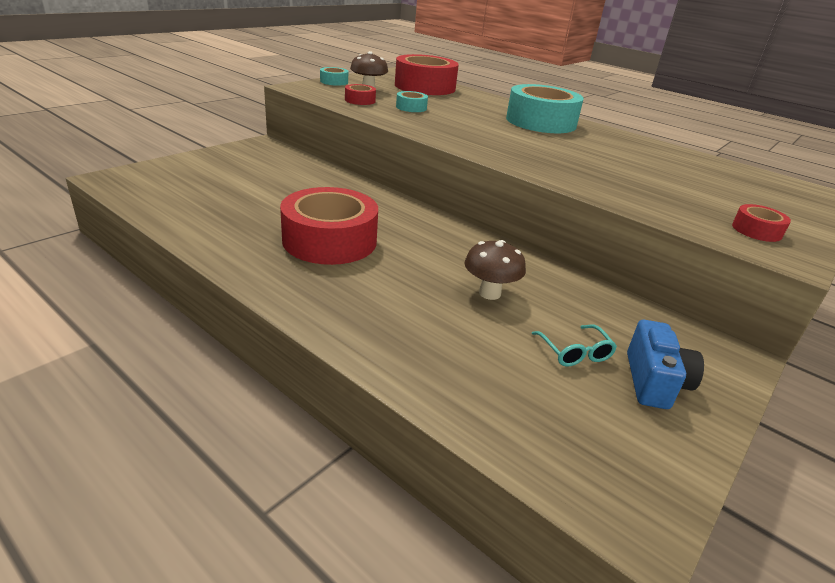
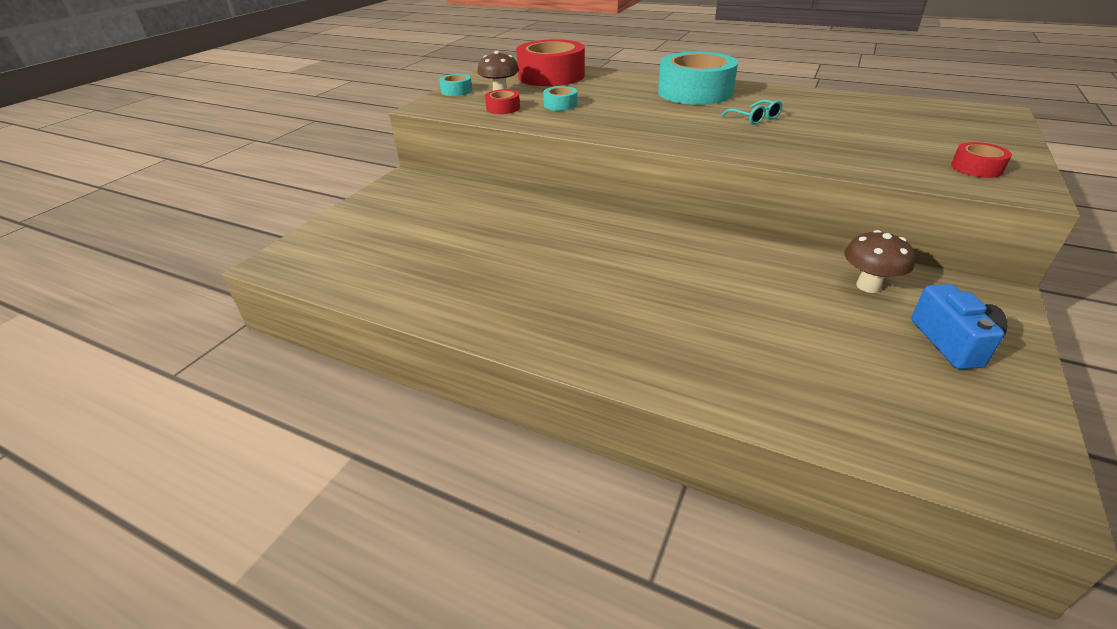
camera: 10 degrees left, 5 degrees up
red tape [280,187,378,265] -> none
brown mushroom [465,240,526,300] -> brown mushroom moved to [845,230,915,293]
turquoise glasses [532,325,617,366] -> turquoise glasses moved to [721,100,783,125]

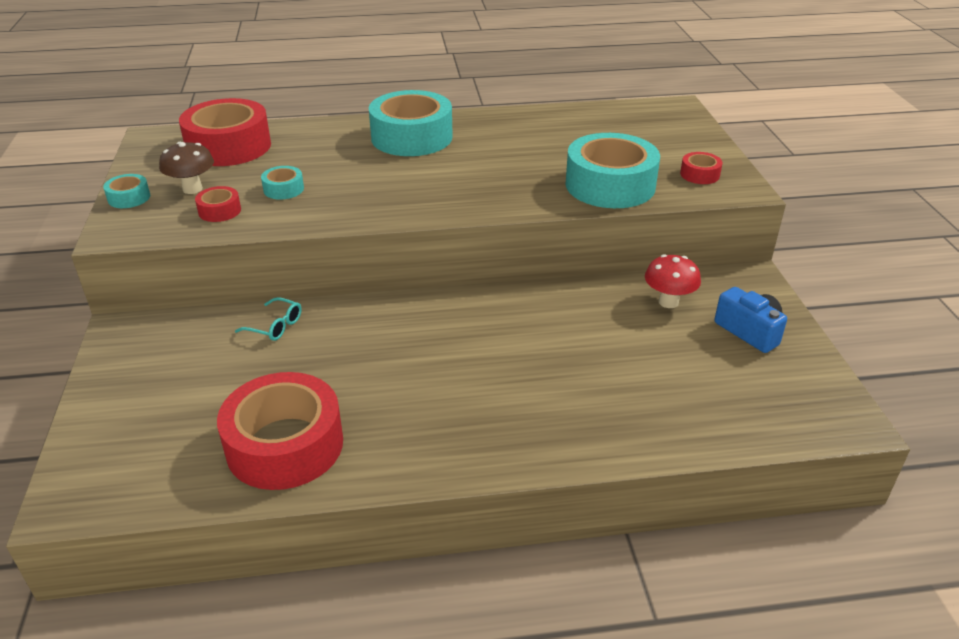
camera: 35 degrees left, 0 degrees up
turquoise glasses [721,100,783,125] -> turquoise glasses moved to [235,297,302,341]
brown mushroom [845,230,915,293] -> red mushroom [645,254,701,308]
none -> red tape [217,372,343,490]
none -> turquoise tape [565,133,660,208]

